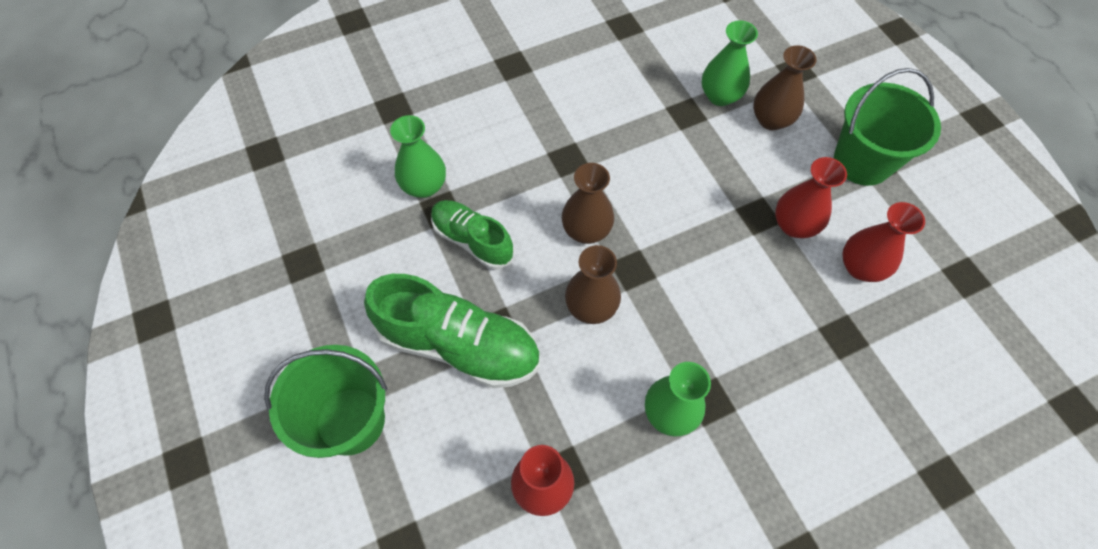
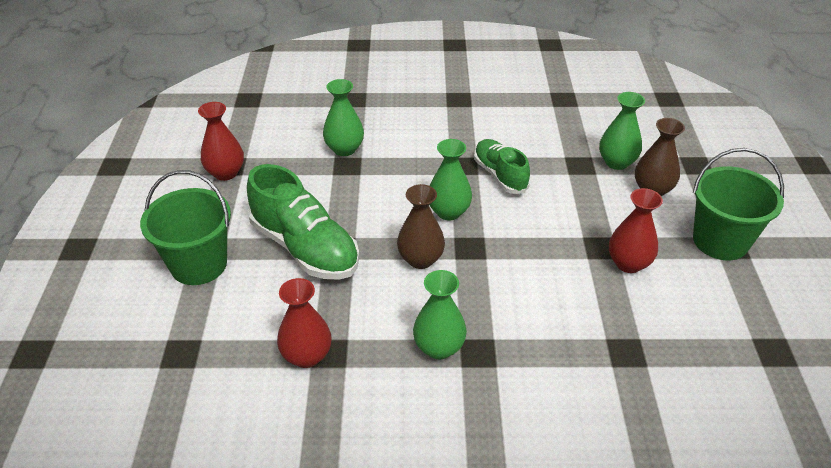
camera: 25 degrees right, 20 degrees down
green shoe [431,200,514,269] -> green shoe moved to [474,139,530,194]
brown vase [562,163,614,244] -> green vase [430,139,472,220]
red vase [842,202,925,282] -> red vase moved to [198,102,244,181]

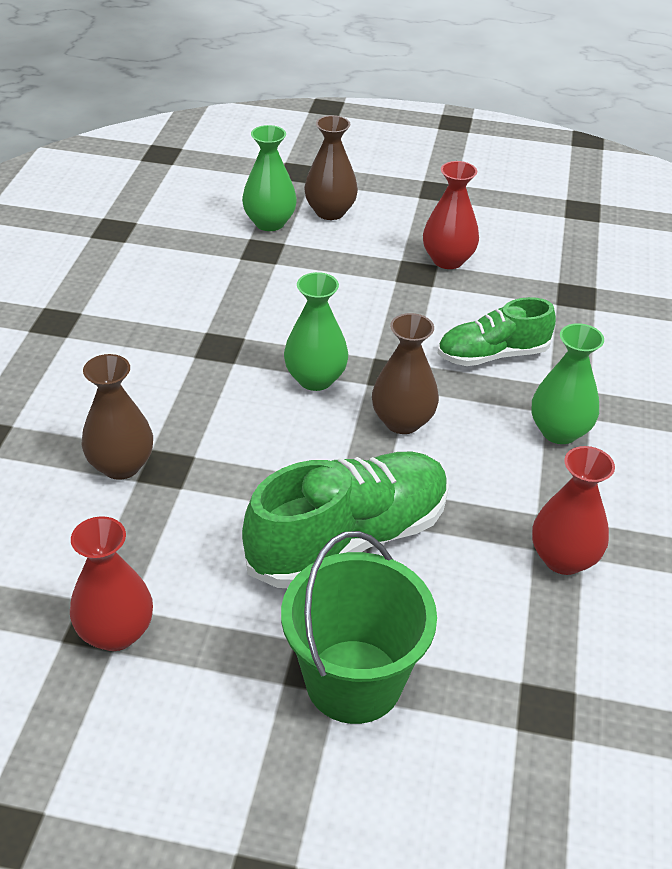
camera: 80 degrees left, 0 degrees up
green vase [323,79,364,156] -> brown vase [81,354,153,480]
green shoe [474,139,530,194] -> green shoe moved to [438,297,556,366]
green bucket [693,148,784,260] -> none

